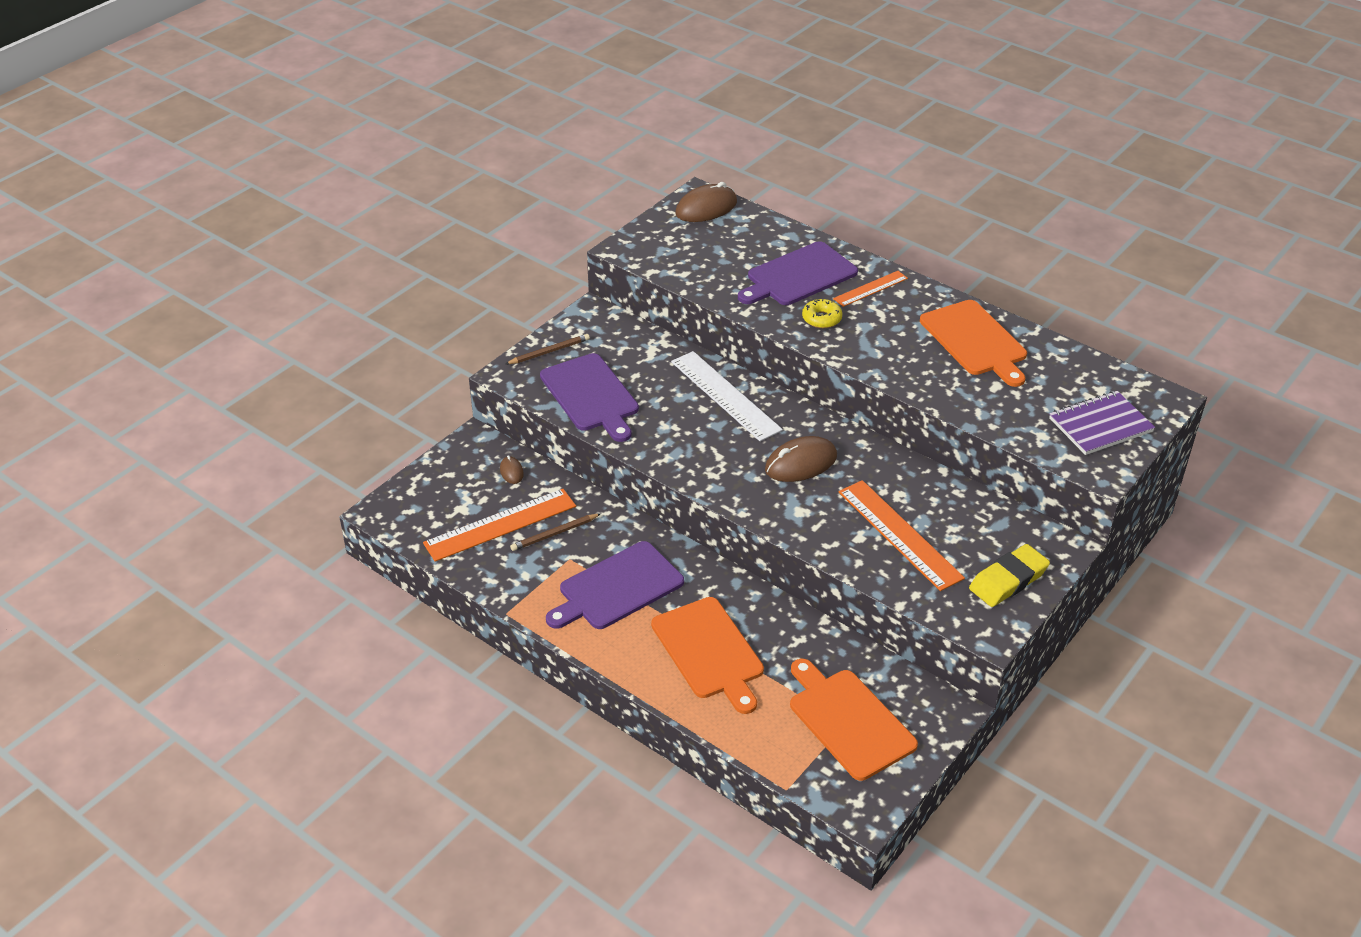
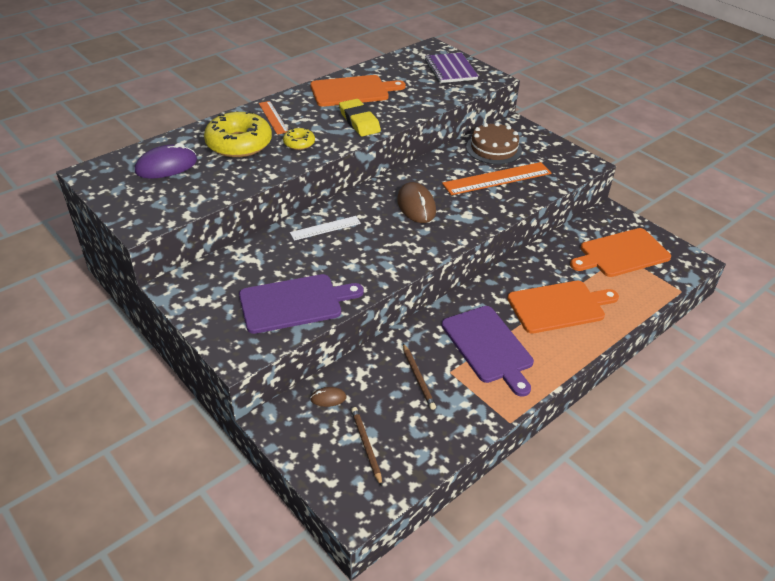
camera: 80 degrees left, 0 degrees up
orange ruler [423,489,576,562] -> none
brown pencil [506,334,590,364] -> brown pencil moved to [351,407,382,486]
white ruler [671,351,783,441] -> white ruler [290,216,361,241], size x0.58
brown mouse [675,182,737,222] -> none
purple cutting board [738,241,858,305] -> yellow donut [204,111,272,158]
yellow eraser [969,544,1050,607] -> yellow eraser moved to [339,99,381,136]
none -> purple mouse [135,143,197,179]
none -> brown cake [466,122,522,164]

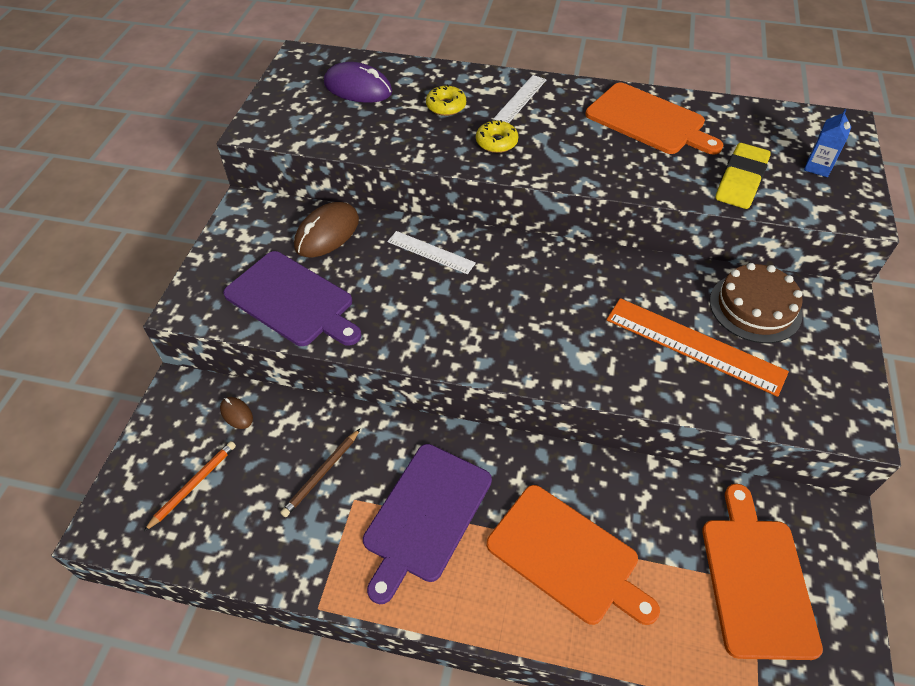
camera: 55 degrees right, 10 degrees up
yellow donut [204,111,272,158] -> yellow donut [426,84,466,116], size x0.48
orange ruler [259,101,288,135] -> white ruler [494,75,547,123]
yellow eraser [339,99,381,136] -> yellow eraser moved to [715,143,771,209]
brown pencil [351,407,382,486] -> orange pencil [143,441,236,532]
brown mouse [397,182,436,223] -> brown mouse moved to [294,202,359,257]
purple notebook [425,53,478,83] -> blue carton [804,109,851,177]
orange cutting board [570,228,671,277] -> orange cutting board turned 60 degrees clockwise [702,484,823,660]

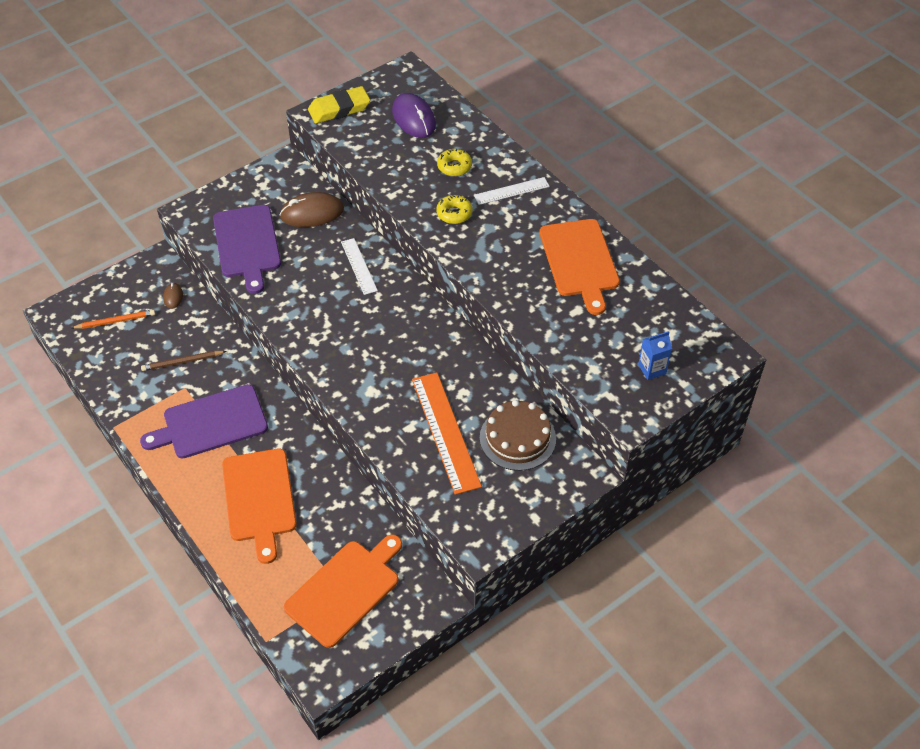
camera: 40 degrees right, 0 degrees up
yellow eraser [715,143,771,209] -> yellow eraser moved to [308,86,370,124]

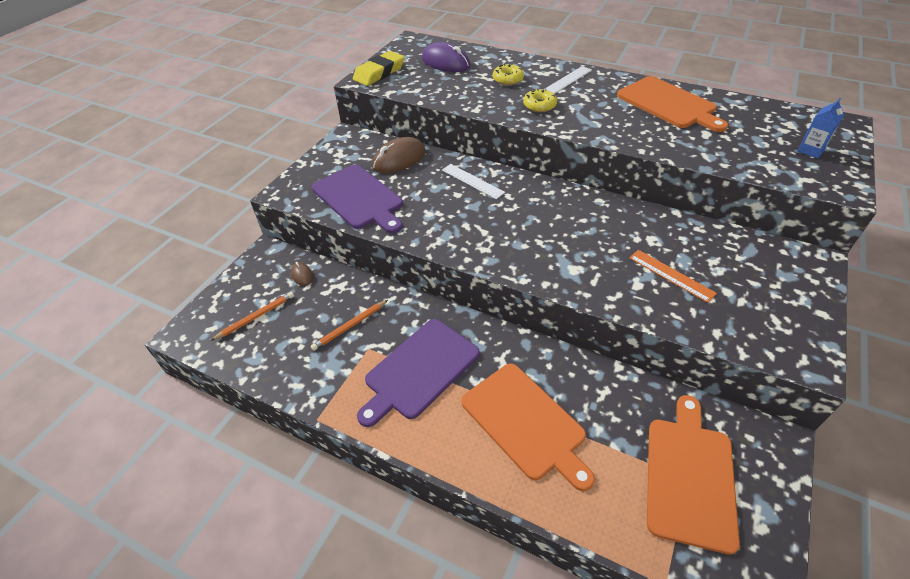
camera: 25 degrees left, 5 degrees down
brown pencil [141,351,227,371] -> orange pencil [311,300,388,351]
orange ruler [412,372,482,495] -> orange ruler [629,250,717,303], size x0.58
brown cake [480,400,556,471] -> none

